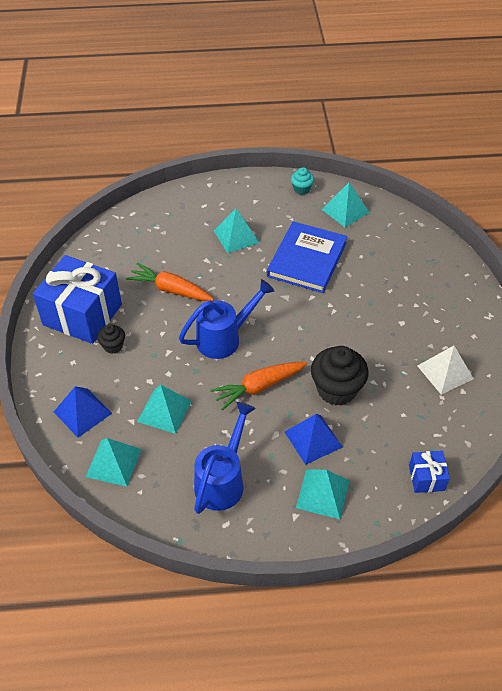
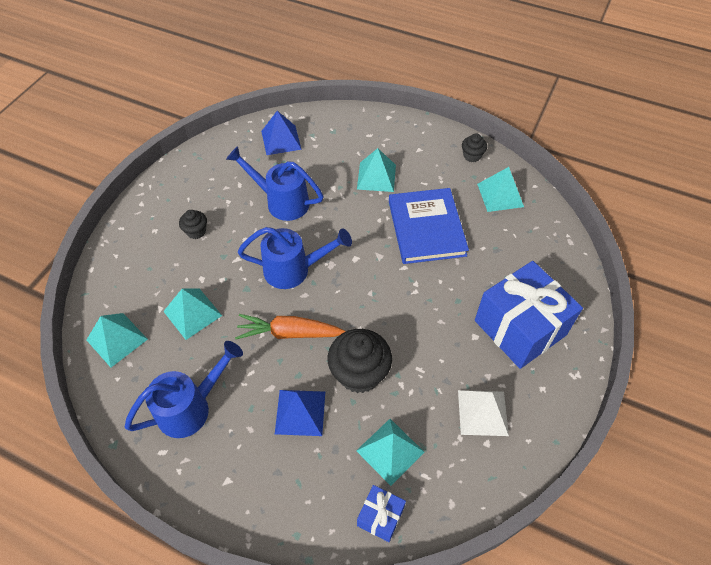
camera: 30 degrees right, 5 degrees up
blue gift [33,255,122,344] -> blue gift moved to [475,261,583,369]
blue pyramid [54,386,112,438] -> blue pyramid moved to [261,111,302,155]
orange carrot [126,263,214,301] -> blue watering can [226,146,324,221]
blue book [267,221,347,293] -> blue book turned 60 degrees counterclockwise [389,188,469,264]
turquoise cupcake [291,167,314,195] -> black cupcake [462,134,487,162]
turquoise pyramid [296,469,350,519] -> turquoise pyramid moved to [356,419,424,486]

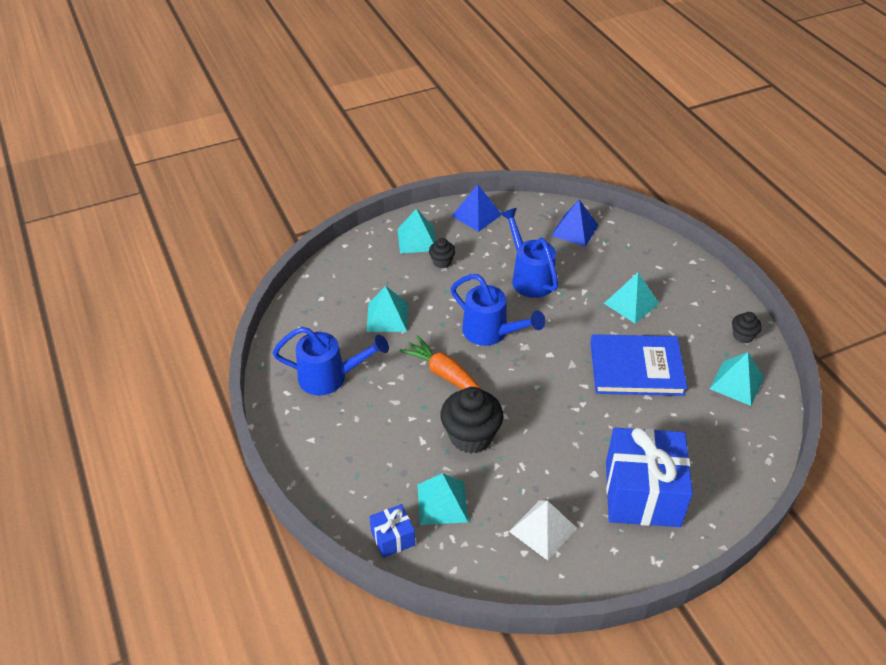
camera: 40 degrees right, 10 degrees down
turquoise pyramid [87,313,148,367] -> turquoise pyramid moved to [398,209,436,253]
blue pyramid [275,390,325,436] -> blue pyramid moved to [452,185,501,232]
blue book [389,188,469,264] -> blue book turned 60 degrees clockwise [590,334,687,396]

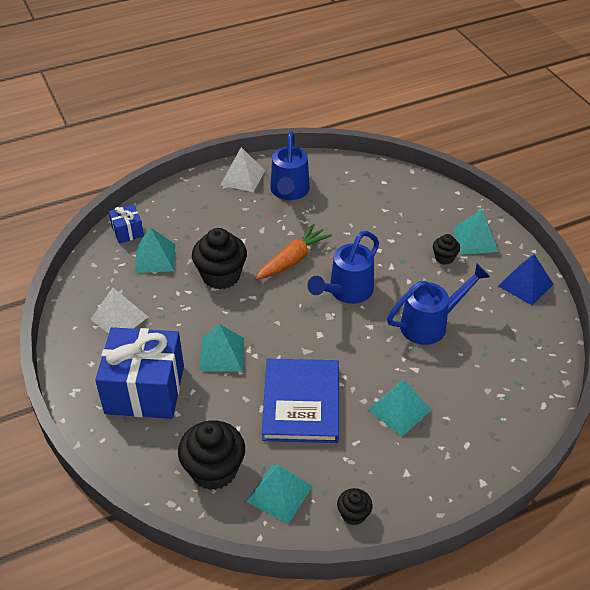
camera: 90 degrees right, 0 degrees up
turquoise pyramid [367,286,408,332] -> turquoise pyramid moved to [199,324,244,372]
blue pyramid [551,200,598,247] -> none
none -> black cupcake [178,420,245,490]
none -> white pyramid [220,147,265,192]

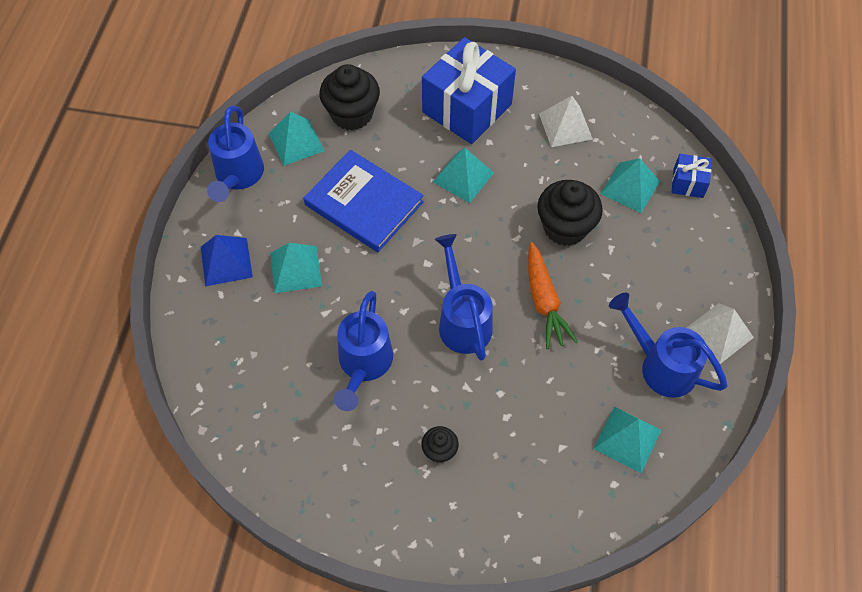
camera: 125 degrees right, 15 degrees up
black cupcake [337,488,373,525] -> blue watering can [207,106,264,202]
turquoise pyramid [453,209,499,255] -> turquoise pyramid moved to [593,406,661,473]
blue pyramid [498,254,553,306] -> blue pyramid moved to [201,235,253,286]

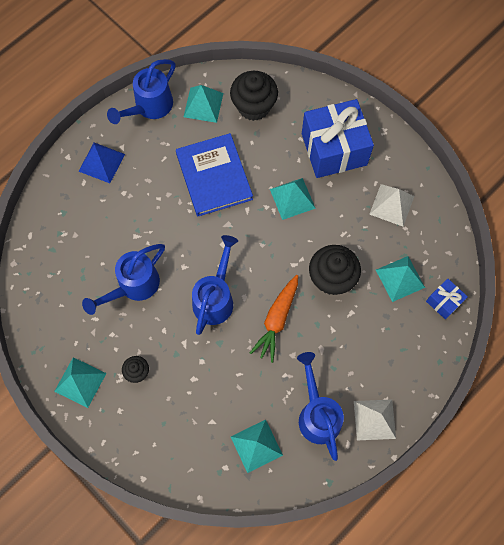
camera: 35 degrees right, 10 degrees up
turquoise pyramid [270,243,322,293] -> turquoise pyramid moved to [54,357,107,408]

